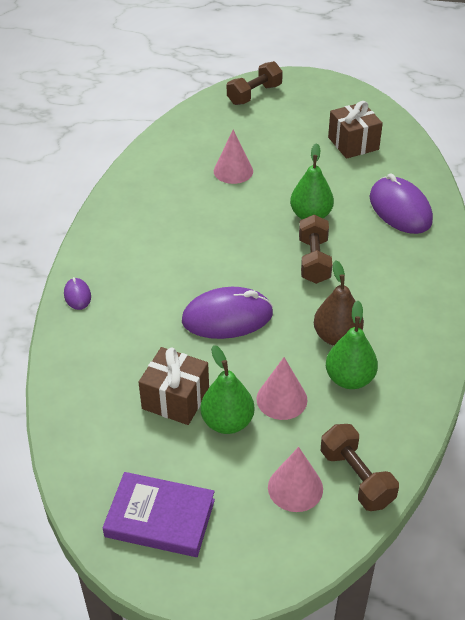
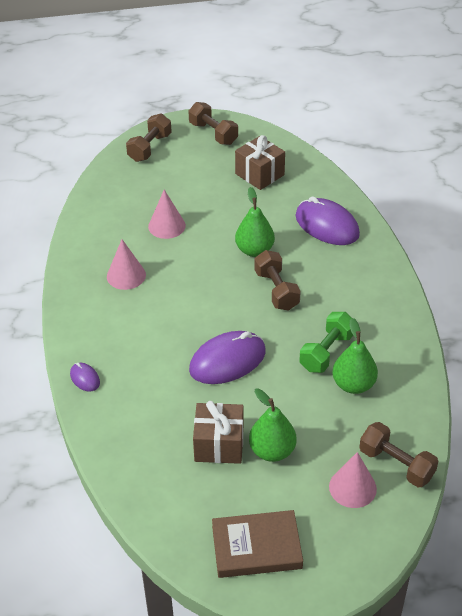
camera: 20 degrees left, 0 degrees up
purple book [102,472,215,557] -> brown book [212,510,303,578]
pink cone [256,357,307,420] -> pink cone moved to [107,239,146,290]
brown pear [314,260,364,346] -> green dumbbell [299,312,353,373]
none -> brown dumbbell [188,102,238,145]

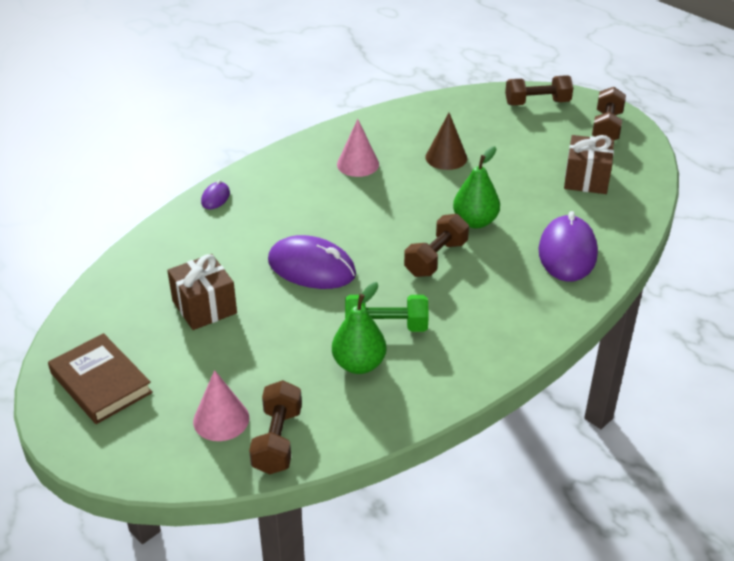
camera: 55 degrees right, 5 degrees down
pink cone [148,190,186,239] -> brown cone [425,113,467,170]
green pear [249,388,297,462] -> none

